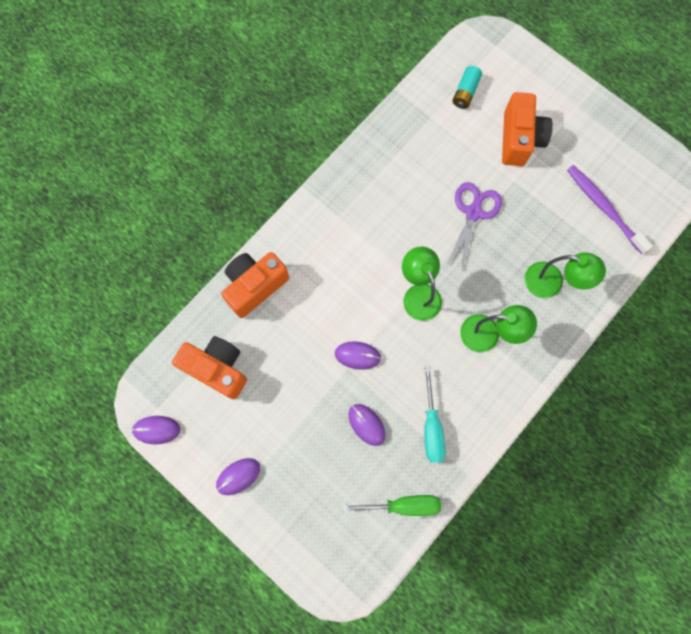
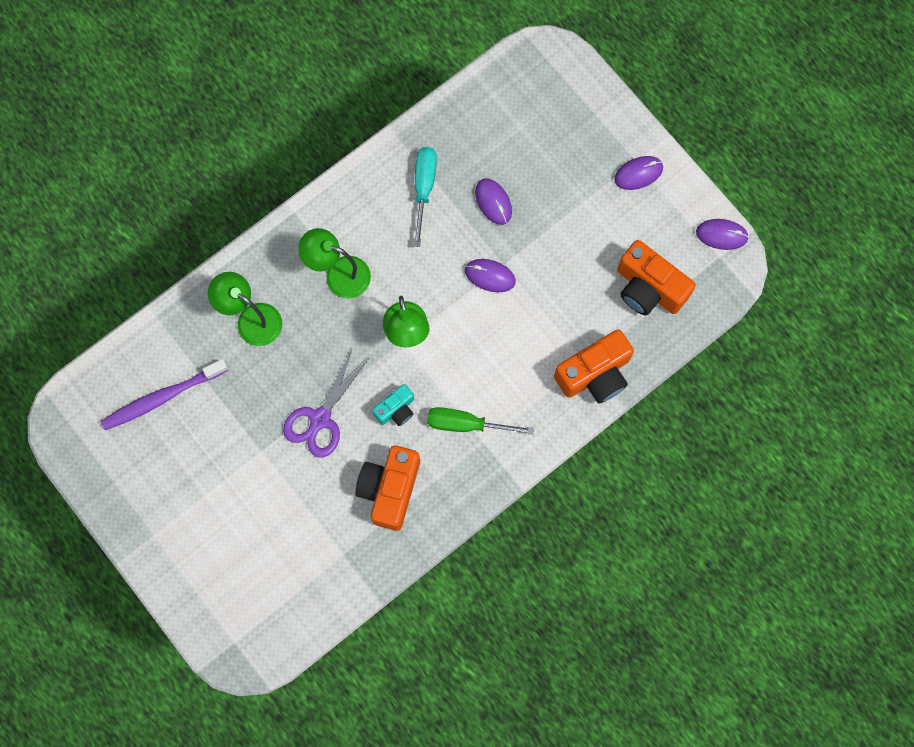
camera: 170 degrees left, 0 degrees up
green screwdriver [342,495,441,516] -> green screwdriver moved to [427,407,534,435]
turquoise battery [453,66,482,109] -> none
orange camera [502,92,553,166] -> orange camera moved to [355,446,420,531]
purple toothbrush [567,165,653,254] -> purple toothbrush turned 90 degrees clockwise [101,359,229,430]
none -> turquoise camera [372,384,414,426]

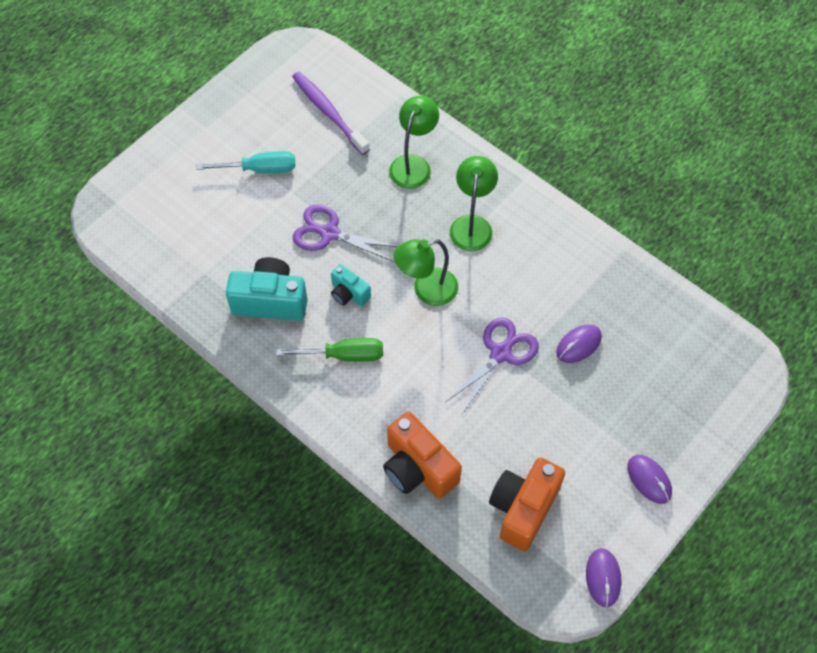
camera: 80 degrees right, 15 degrees down
orange camera [355,446,420,531] -> turquoise camera [226,257,308,321]
turquoise screwdriver [413,147,437,247] -> turquoise screwdriver moved to [197,151,295,173]
green screwdriver [427,407,534,435] -> green screwdriver turned 90 degrees clockwise [276,338,383,362]
purple mouse [465,259,516,292] -> purple scissors [446,317,539,414]

